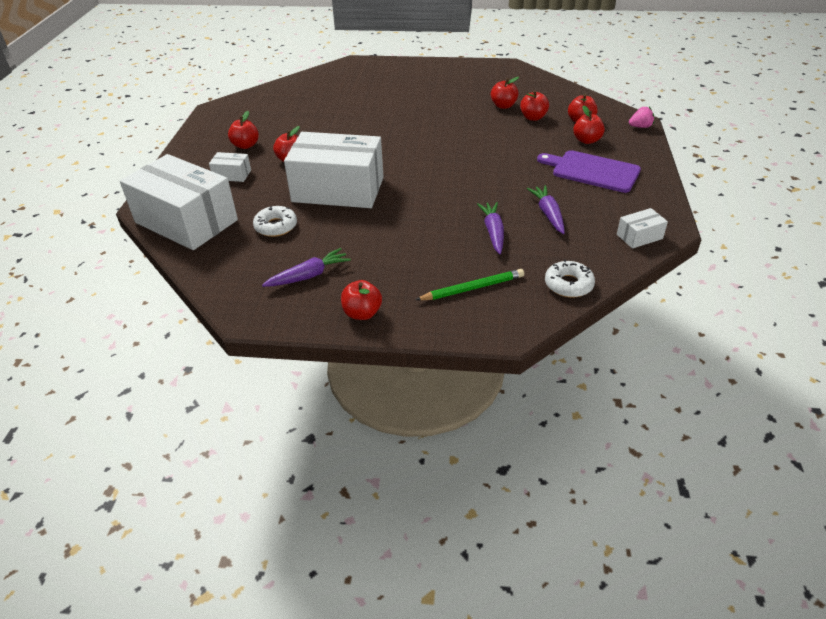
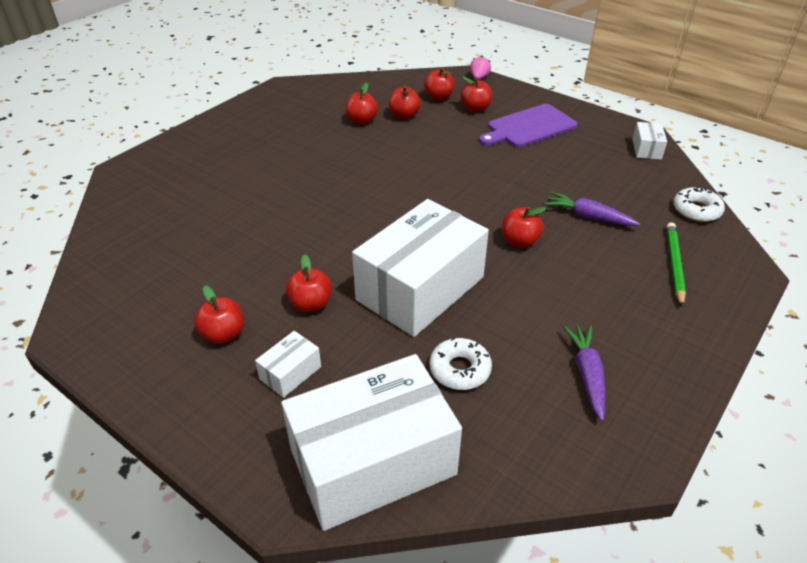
camera: 60 degrees left, 0 degrees up
red apple [341,280,382,320] -> red apple moved to [502,207,546,248]
purple carrot [527,185,564,234] -> none

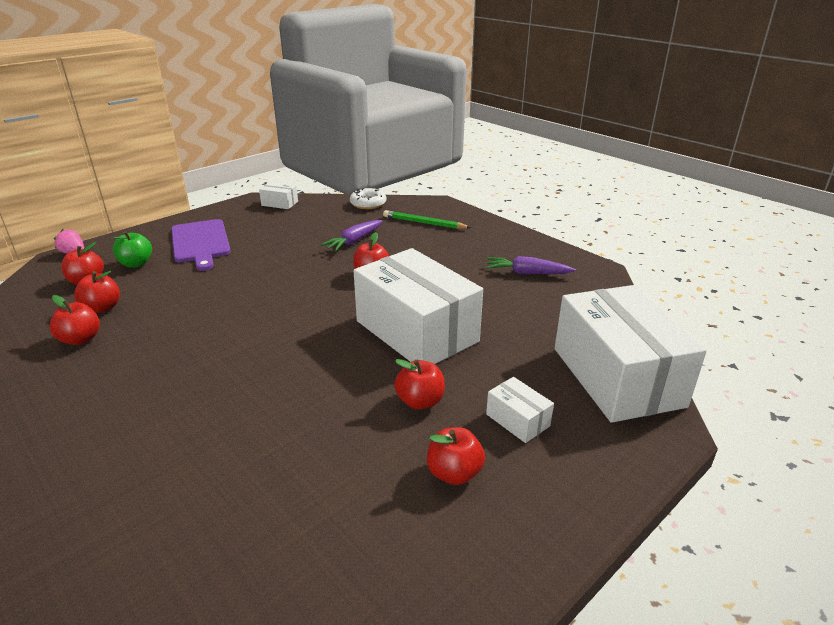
camera: 80 degrees left, 10 degrees down
white donut [430,337,492,390] -> none
red apple [460,77,492,112] -> green apple [113,231,152,268]

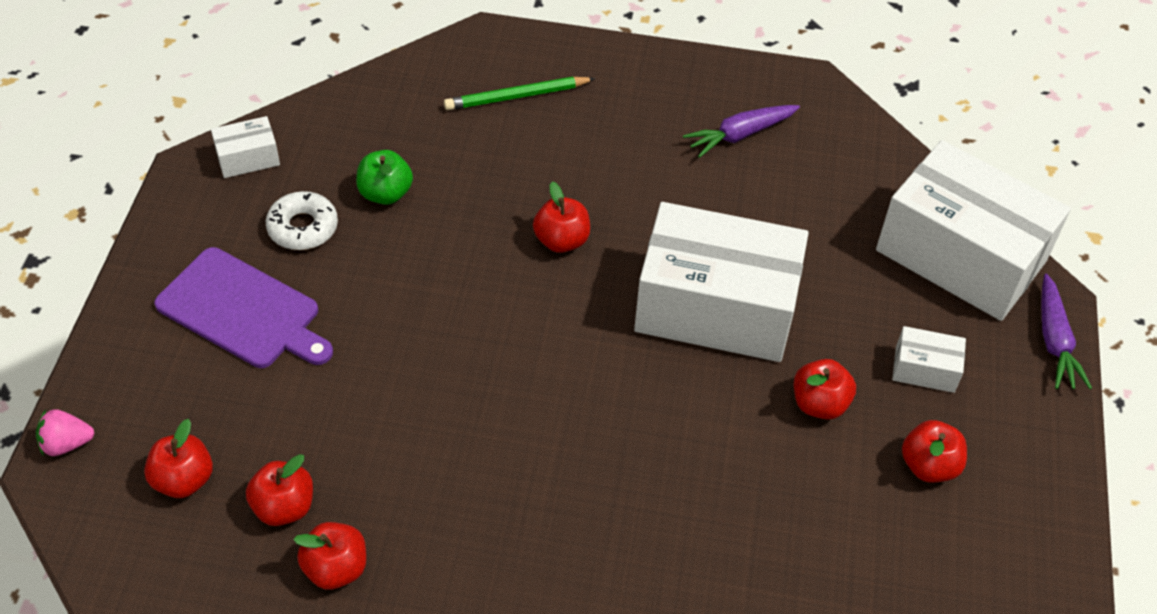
camera: 40 degrees left, 20 degrees up
green apple [113,231,152,268] -> green apple moved to [356,150,413,205]
purple carrot [321,220,382,251] -> purple carrot moved to [1041,274,1092,389]
white donut [350,188,386,209] -> white donut moved to [266,191,338,250]

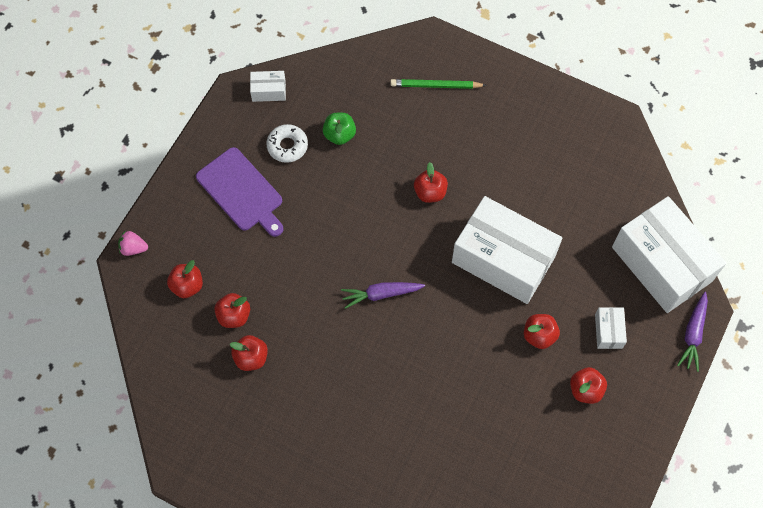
camera: 20 degrees right, 15 degrees up
purple carrot [683,105,800,158] -> purple carrot moved to [341,282,425,309]
white box [892,326,966,393] -> white box turned 60 degrees clockwise [595,307,627,349]

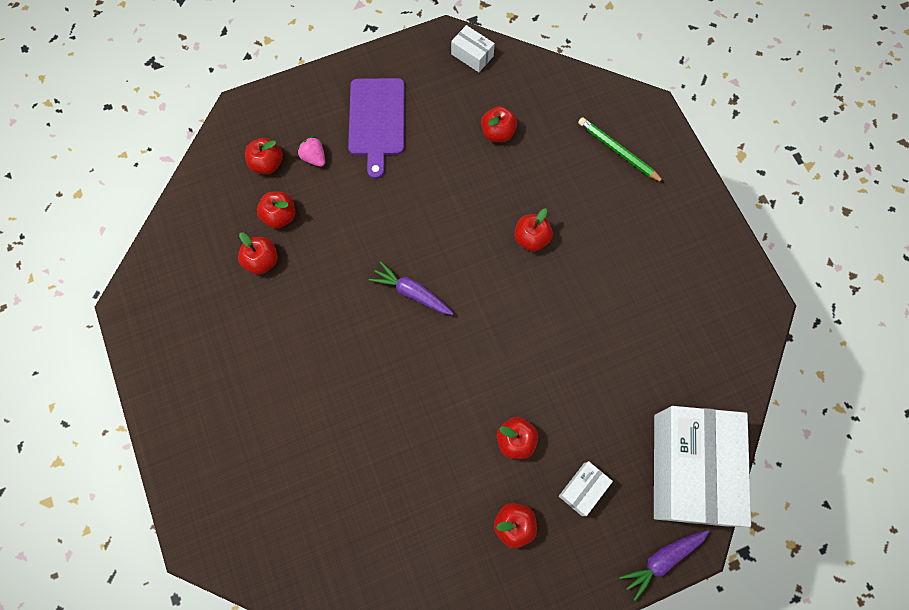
camera: 40 degrees right, 5 degrees up
pink strawberry [118,230,148,256] -> pink strawberry moved to [297,136,325,167]
white donut [266,124,308,163] -> none
green apple [323,113,356,145] -> red apple [481,106,517,142]
white box [452,196,562,304] -> none

